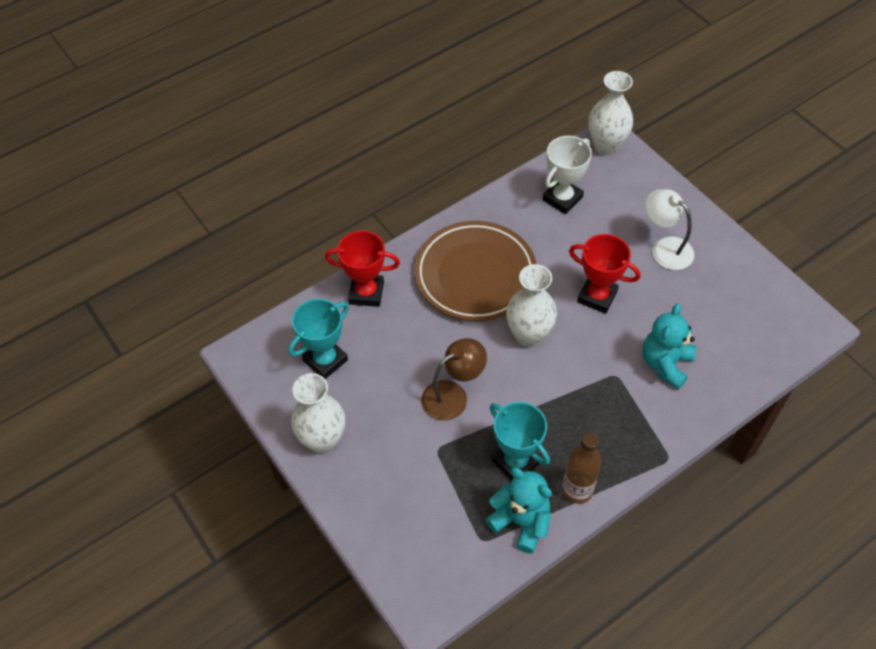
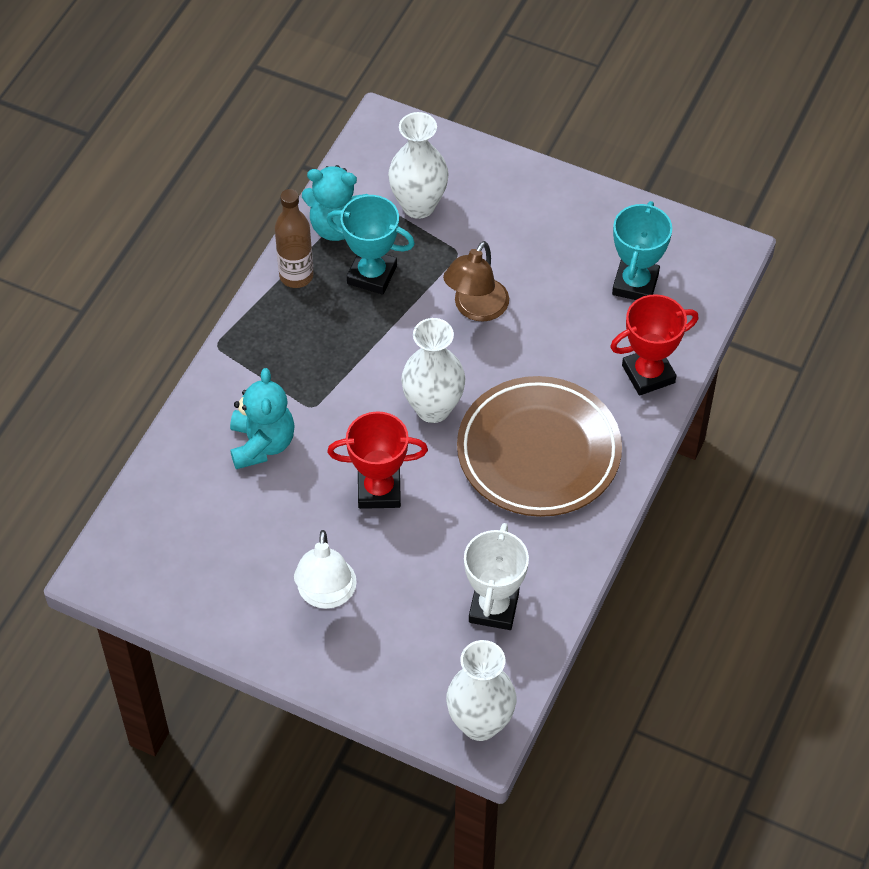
camera: 150 degrees right, 0 degrees up
white vase [291,373,345,453] -> white vase moved to [388,112,449,219]
white lamp [645,189,694,270] -> white lamp turned 75 degrees clockwise [294,530,357,609]

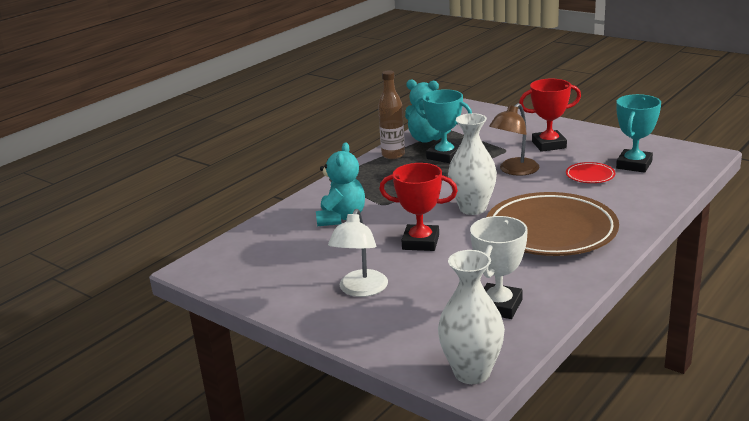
camera: 15 degrees right, 30 degrees down
white vase [388,112,449,219] -> none
red trophy [610,294,698,396] -> red trophy moved to [519,79,581,152]
none -> red plate [566,162,615,183]

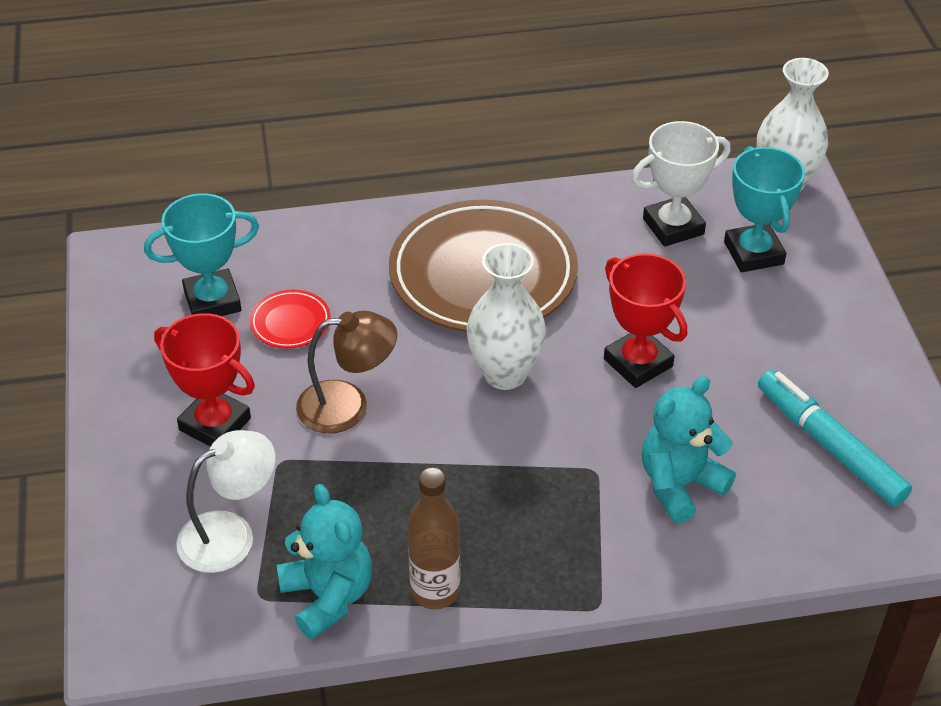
camera: 140 degrees left, 20 degrees up
white lamp [328,209,388,297] -> white lamp moved to [176,430,276,573]
turquoise trophy [415,89,472,163] -> turquoise trophy moved to [724,146,805,272]
none -> turquoise marker [758,370,912,507]

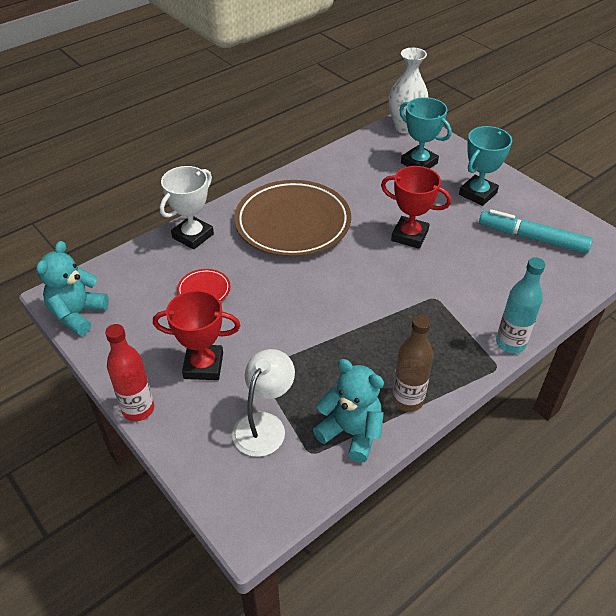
camera: 30 degrees left, 0 degrees up
turquoise trophy [144,193,259,316] -> turquoise trophy moved to [459,126,512,206]
brown lamp [296,311,397,433] -> none
white vase [466,243,546,390] -> none
white trophy [632,121,731,247] -> white trophy moved to [160,166,214,250]
turquoise teddy bear [642,376,736,524] -> turquoise teddy bear moved to [36,241,109,336]
none -> red bottle [105,324,154,421]
none -> turquoise bottle [496,257,545,353]

